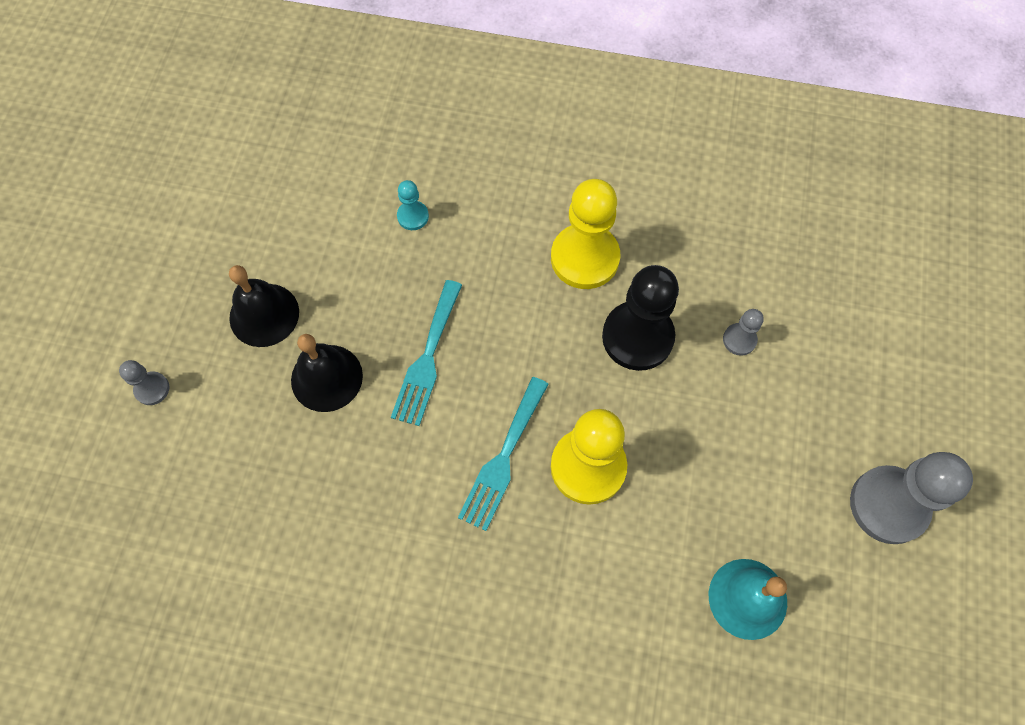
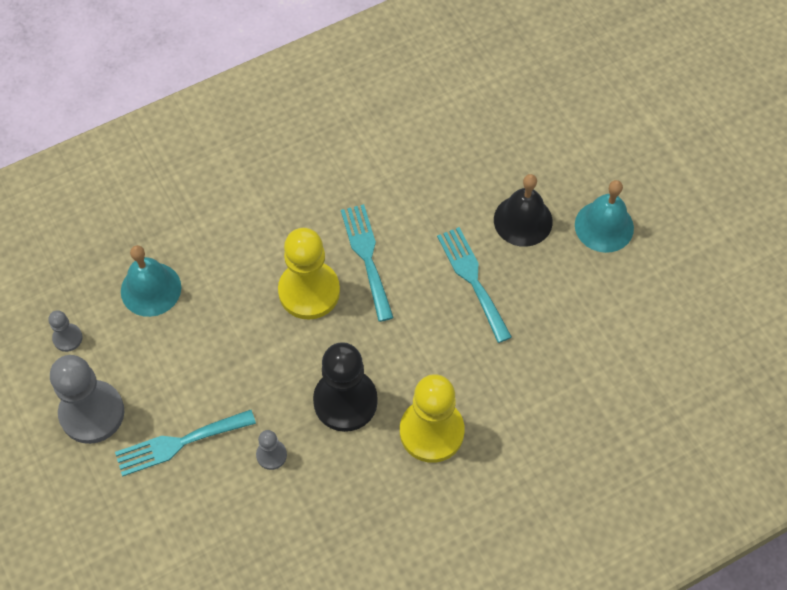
camera: 140 degrees right, 5 degrees down
grey pawn [119,360,169,405] -> grey pawn moved to [48,310,82,352]
black bell [229,265,299,347] -> turquoise bell [575,180,634,253]
turquoise pawn [397,180,429,230] -> none
none -> turquoise fork [115,410,256,477]

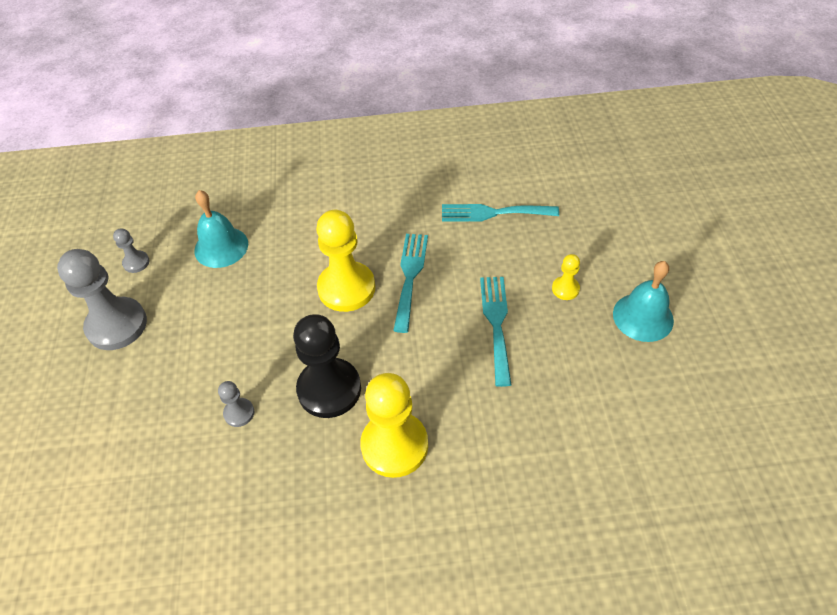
camera: 25 degrees right, 10 degrees down
turquoise fork [115,410,256,477] -> turquoise fork moved to [442,204,559,221]
black bell [494,174,553,247] -> yellow pawn [552,254,580,300]

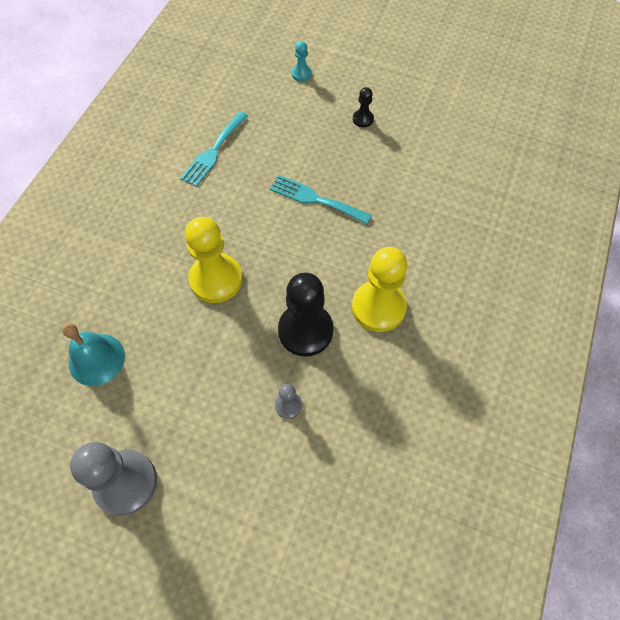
camera: 65 degrees left, 10 degrees up
grey pawn [113,228,150,273] -> none
turquoise fork [393,234,428,333] -> none
yellow pawn [552,254,580,300] -> none
turquoise bell [613,261,674,342] -> black pawn [353,87,374,127]
none -> turquoise pawn [292,41,312,81]

